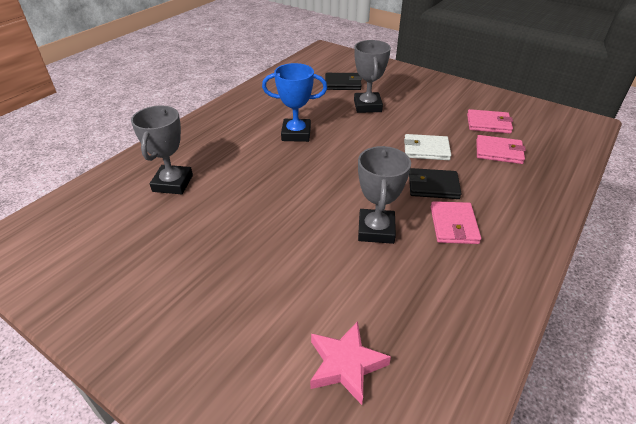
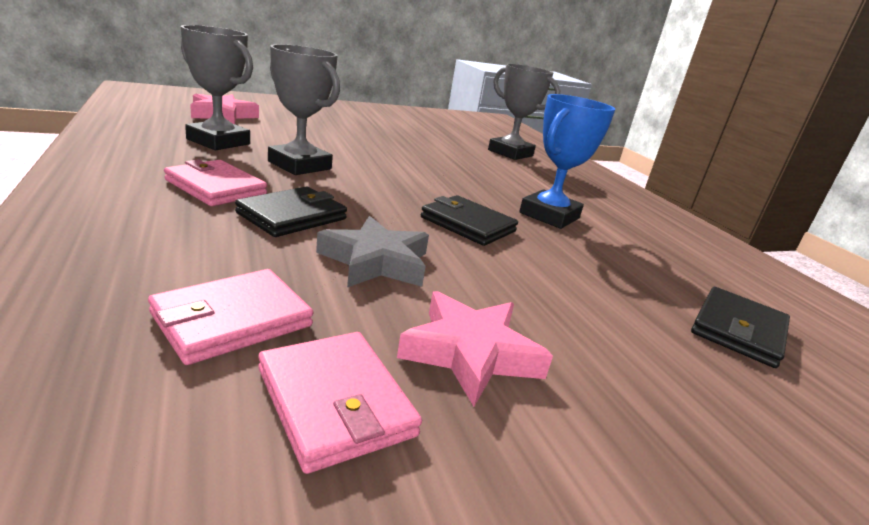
camera: 120 degrees right, 15 degrees down
grey trophy [354,40,391,113] -> grey trophy moved to [181,25,253,150]
white wallet [404,134,451,160] -> grey star [316,216,429,287]
pink wallet [467,109,513,134] -> pink wallet turned 75 degrees counterclockwise [258,332,422,474]
none -> pink star [397,291,553,407]
none -> black wallet [421,195,518,246]

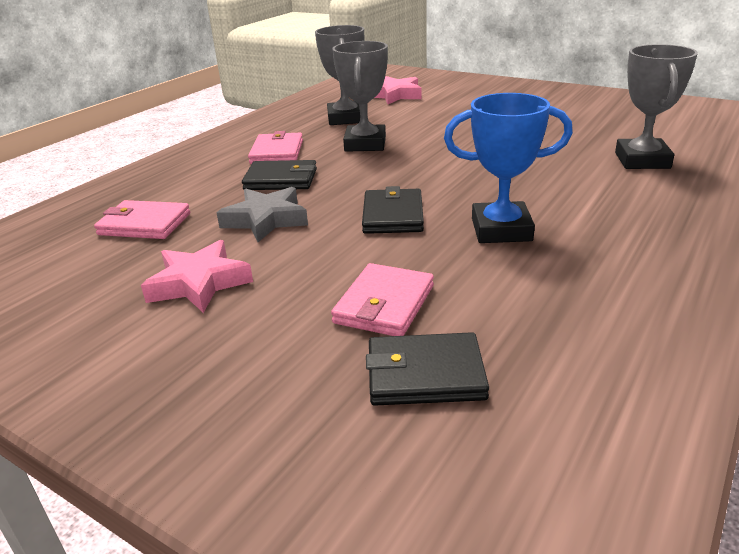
camera: 60 degrees right, 5 degrees up
pink wallet [258,332,422,474] -> pink wallet moved to [331,263,434,336]

